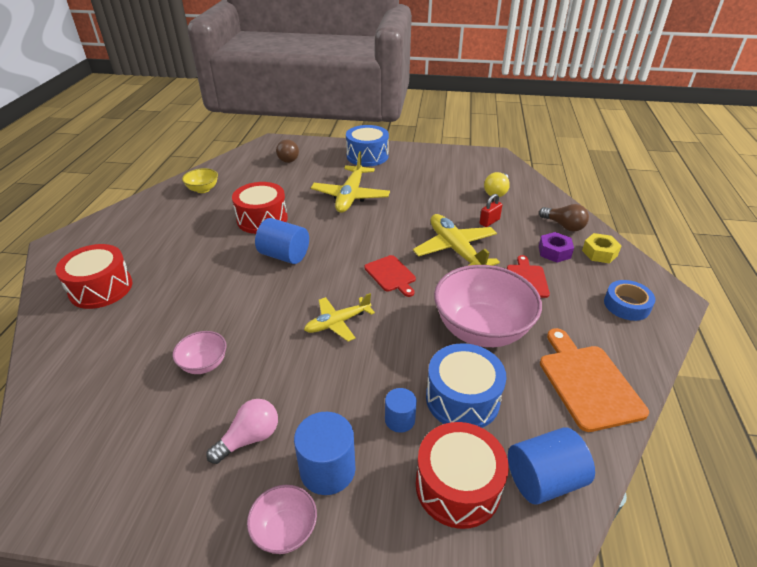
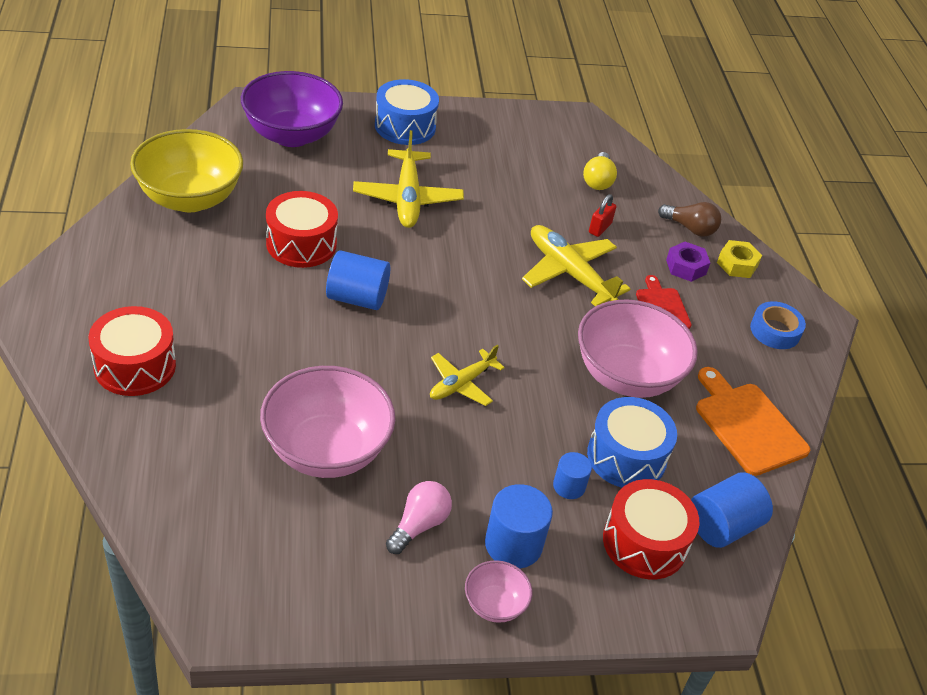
camera: 20 degrees left, 5 degrees up
pink bowl [172,331,227,374] -> pink bowl [260,366,395,478], size x2.12
yellow bowl [182,168,218,193] -> yellow bowl [130,129,243,212], size x2.12
brown light bulb [276,139,299,163] -> purple bowl [241,71,343,147]
red cutting board [364,255,416,297] -> none

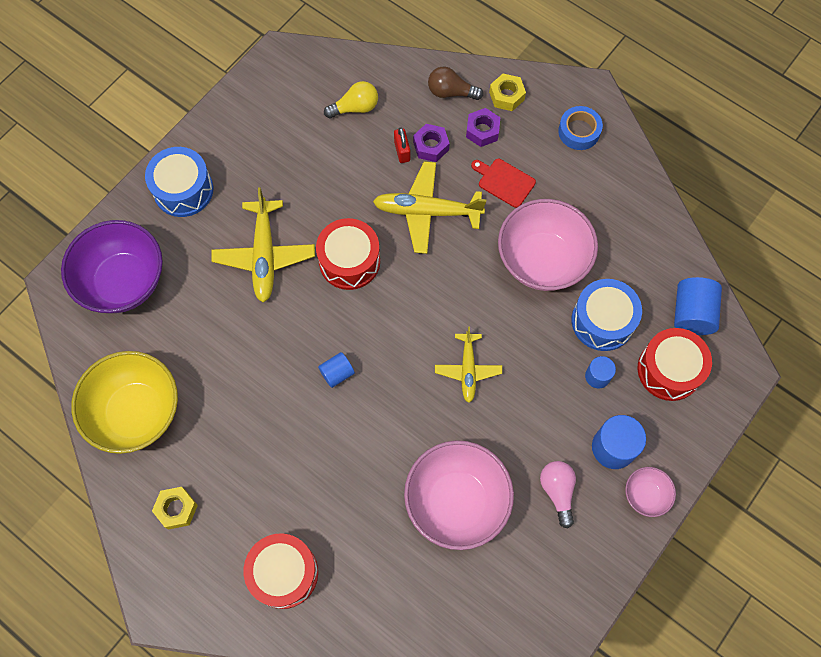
camera: 40 degrees left, 25 degrees up
red drum [266,191,338,268] -> red drum moved to [316,218,380,290]
blue cylinder [326,250,390,310] -> blue cylinder [318,352,355,388], size x0.59
yellow plane [353,130,464,228] -> yellow plane turned 45 degrees clockwise [211,187,315,302]
yellow light bulb [583,152,617,190] -> yellow light bulb turned 75 degrees counterclockwise [324,81,378,118]
brown light bulb [658,202,721,237] -> brown light bulb turned 150 degrees counterclockwise [428,67,483,100]
orange cutting board [696,367,810,476] -> none
none -> yellow nut [152,487,198,530]
none -> purple nut [413,124,450,162]

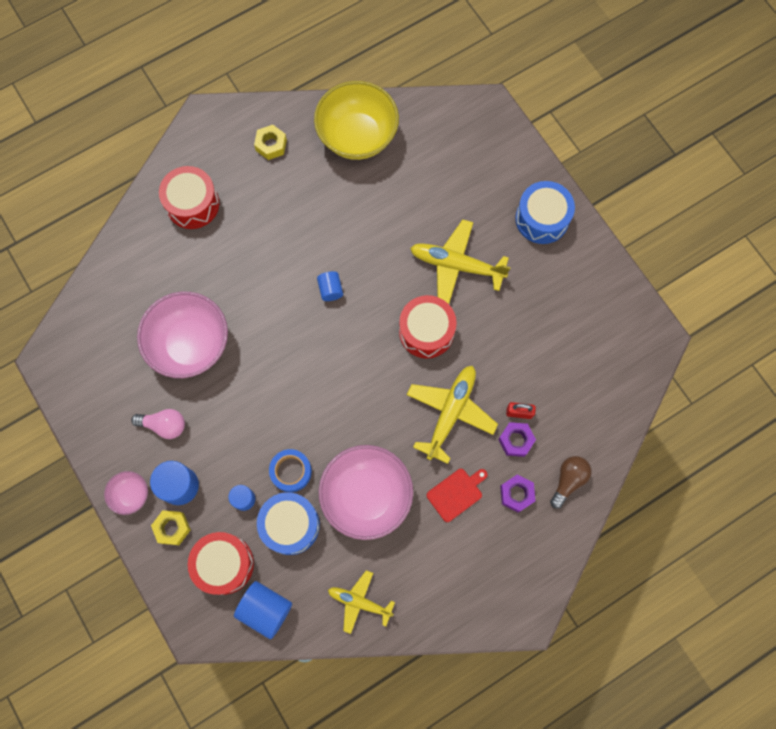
camera: 110 degrees right, 5 degrees up
purple bowl [61,220,163,313] -> none
yellow light bulb [324,81,378,118] -> none
yellow plane [435,327,502,403] -> yellow plane moved to [328,570,395,634]
yellow nut [489,74,526,111] -> yellow nut moved to [151,510,191,545]
blue tape [558,106,603,150] -> blue tape moved to [269,449,312,492]

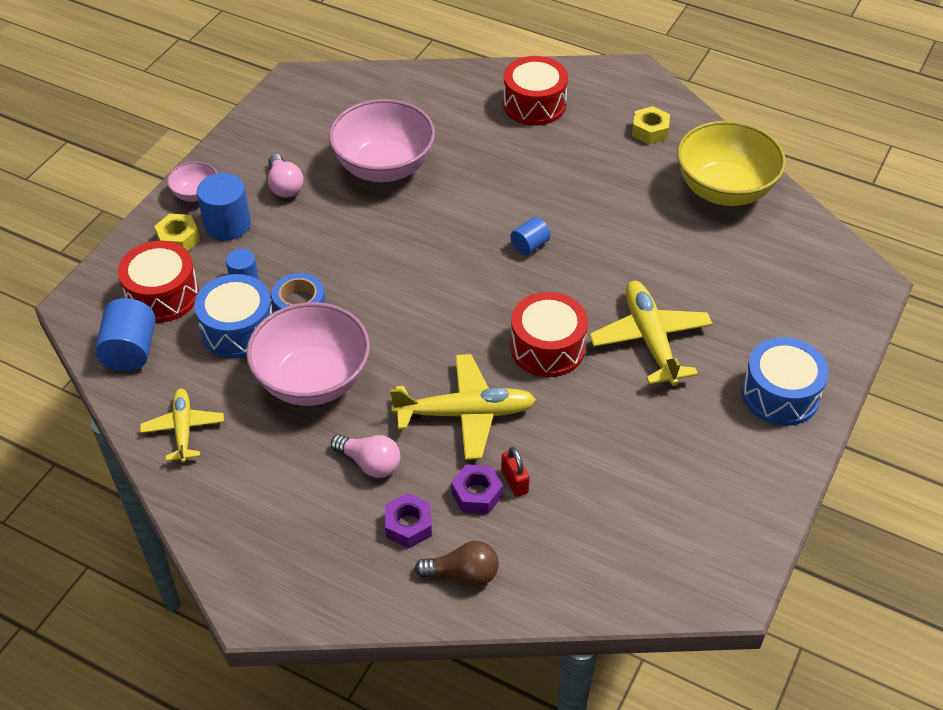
camera: 60 degrees right, 25 degrees down
red cutting board [427,469,488,522] -> pink light bulb [331,434,400,478]

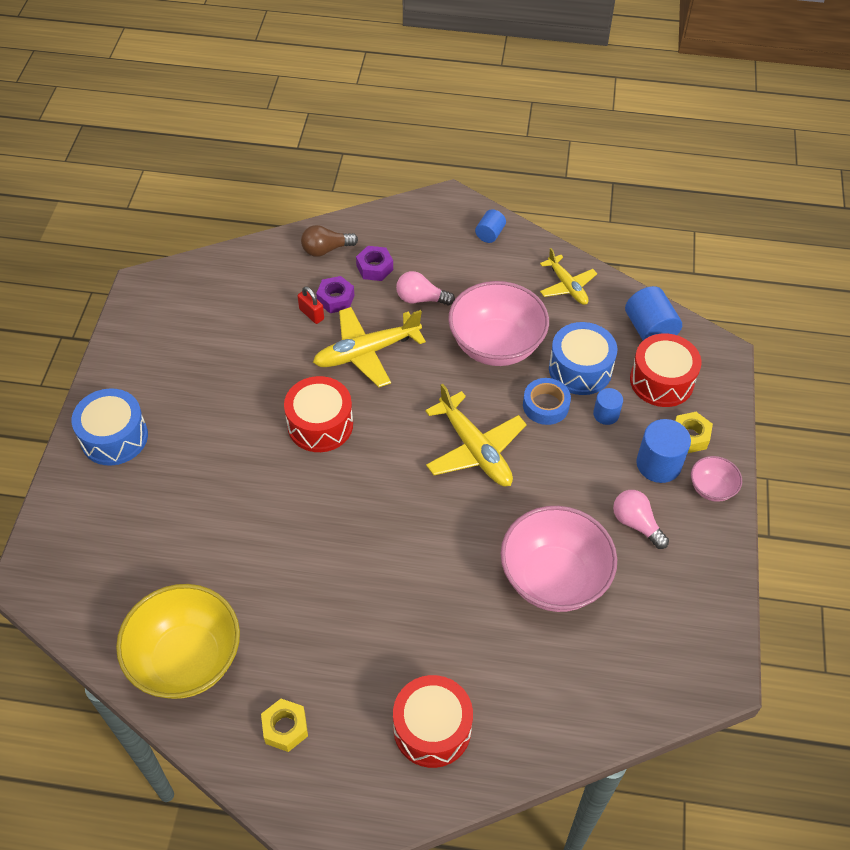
camera: 160 degrees right, 5 degrees up
blue cylinder [510,217,551,255] -> blue cylinder moved to [475,209,506,243]
yellow plane [589,281,713,386] -> yellow plane moved to [425,384,527,487]

